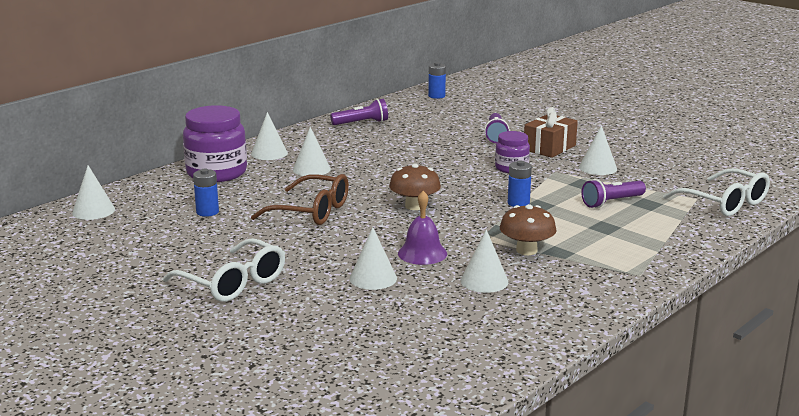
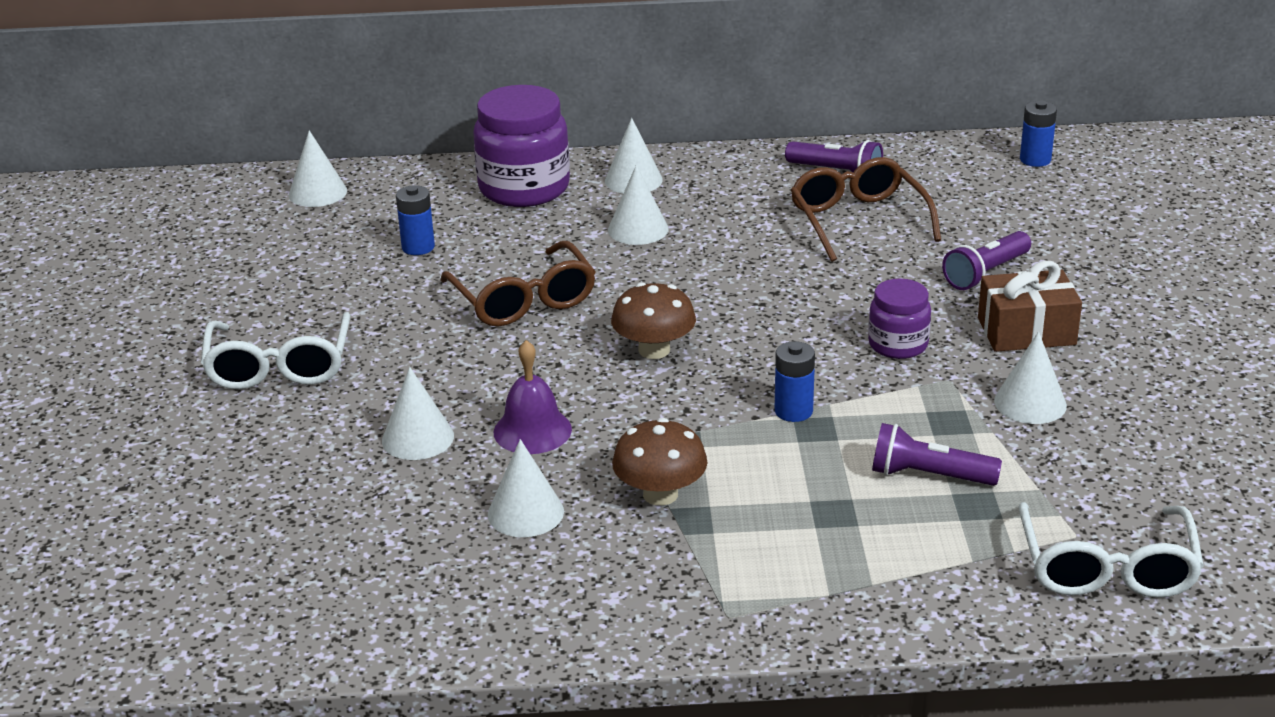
camera: 45 degrees right, 10 degrees up
none -> brown glasses [791,157,941,262]

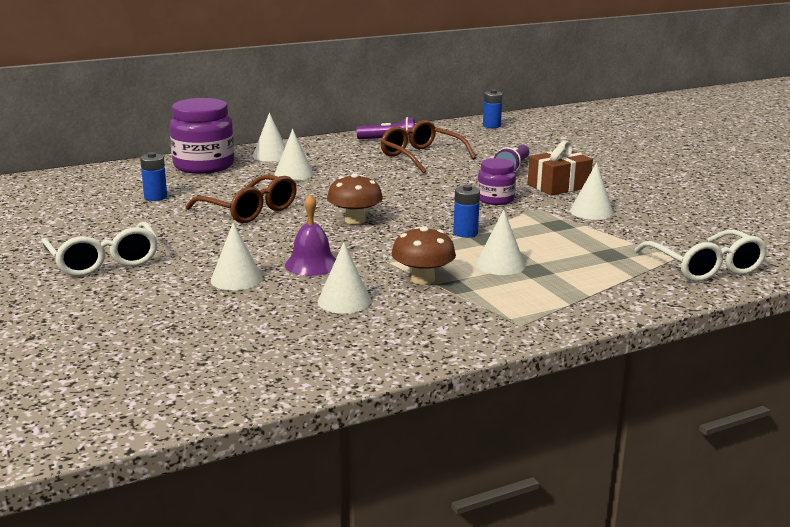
camera: 25 degrees left, 10 degrees down
white cone [289,130,347,207] -> white cone moved to [476,210,525,275]
purple flashlight [872,423,1002,486] -> none

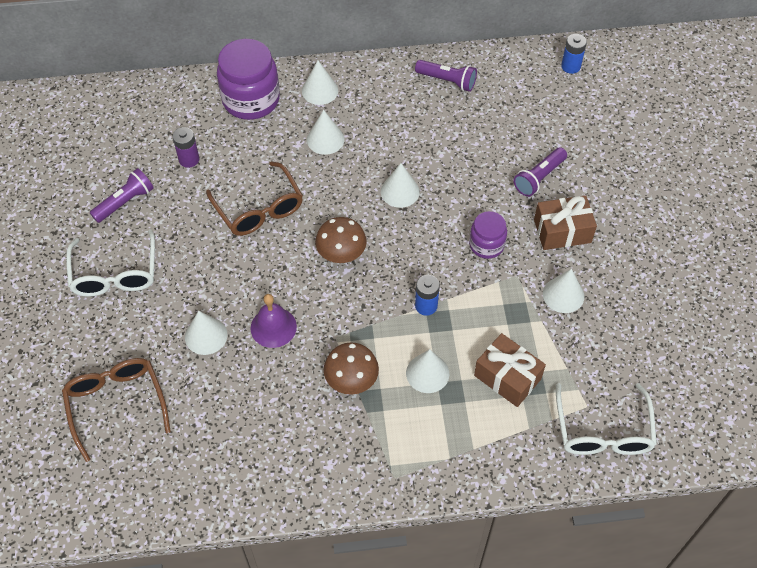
camera: 20 degrees right, 35 degrees up
blue battery [140,152,167,201] -> purple battery [173,127,200,168]
white cone [318,242,372,313] -> white cone moved to [381,163,420,208]
brown glasses [380,120,476,173] -> brown glasses moved to [62,358,171,462]
none -> purple flashlight [90,168,154,223]
none -> brown gift [474,333,546,407]

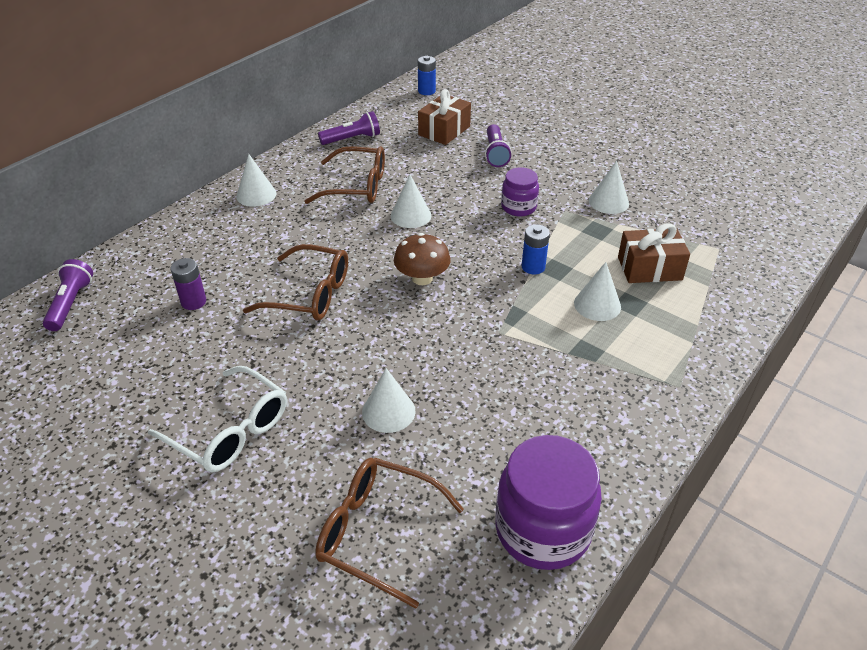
camera: 45 degrees left, 15 degrees down
purple flashlight [90,168,154,223] -> purple flashlight moved to [43,259,93,331]
purple jar [217,39,280,120] -> purple jar moved to [495,435,602,570]
purple bell [250,294,297,348] -> none
white cone [307,110,344,155] -> none
brown mushroom [324,342,379,395] -> none
brown gift [534,195,597,250] -> brown gift moved to [418,89,471,145]
white glasses [556,383,657,455] -> none
none -> brown glasses [304,146,385,204]

